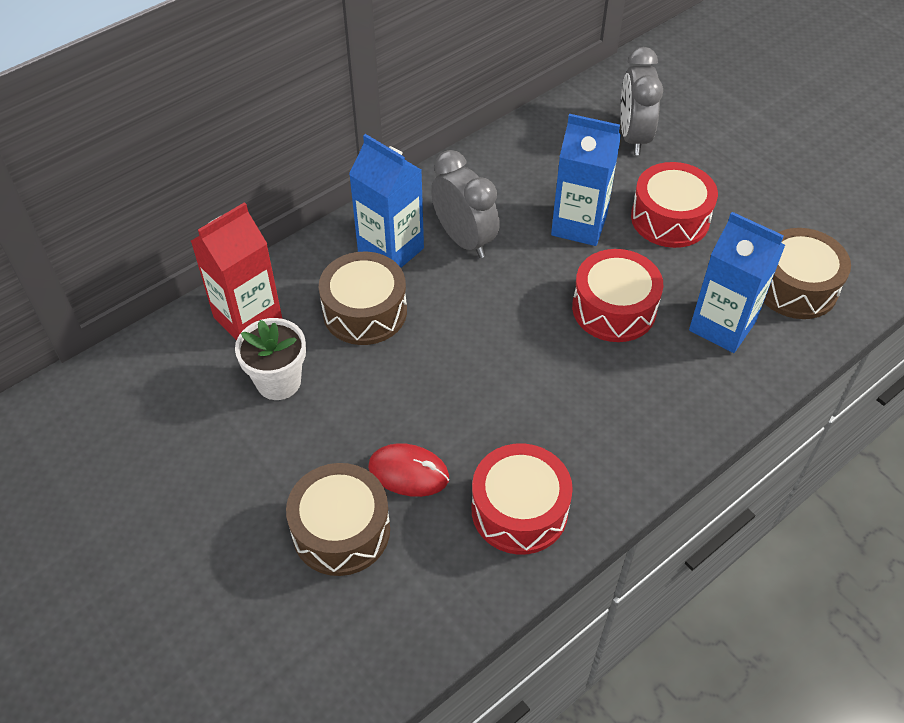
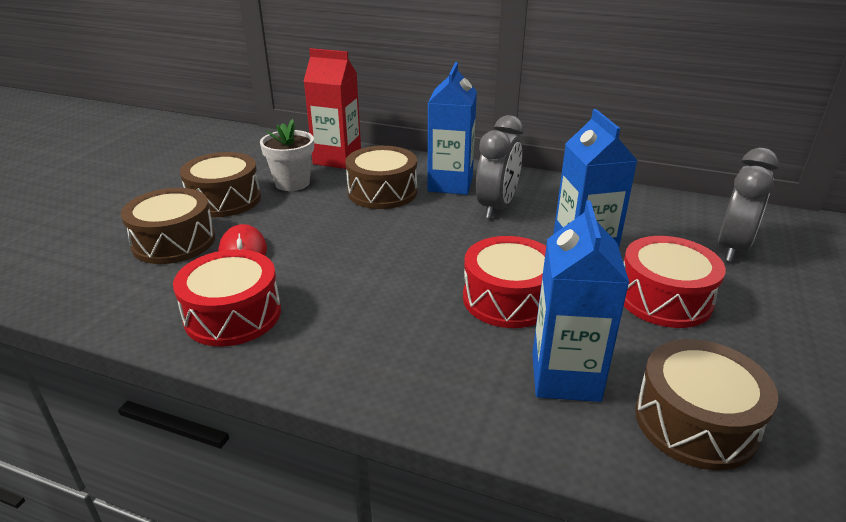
camera: 60 degrees right, 20 degrees down
grey clock [620,47,663,155] -> grey clock turned 150 degrees clockwise [718,148,779,262]
none -> brown drum [180,152,261,217]

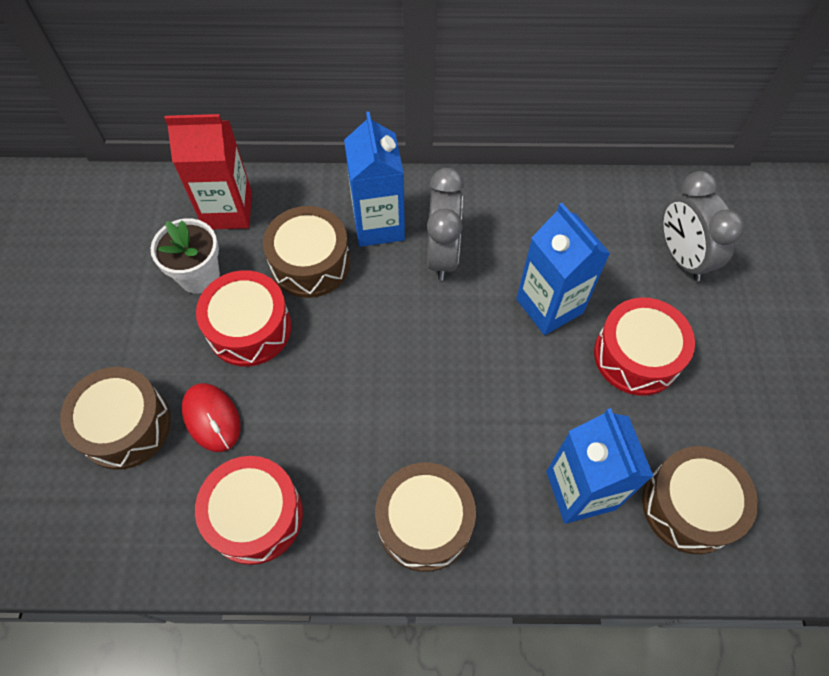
camera: 20 degrees left, 30 degrees up
brown drum [180,152,261,217] -> brown drum moved to [375,462,476,572]
red drum [463,236,546,328] -> red drum moved to [196,270,292,367]
grey clock [718,148,779,262] -> grey clock turned 150 degrees clockwise [662,171,744,281]

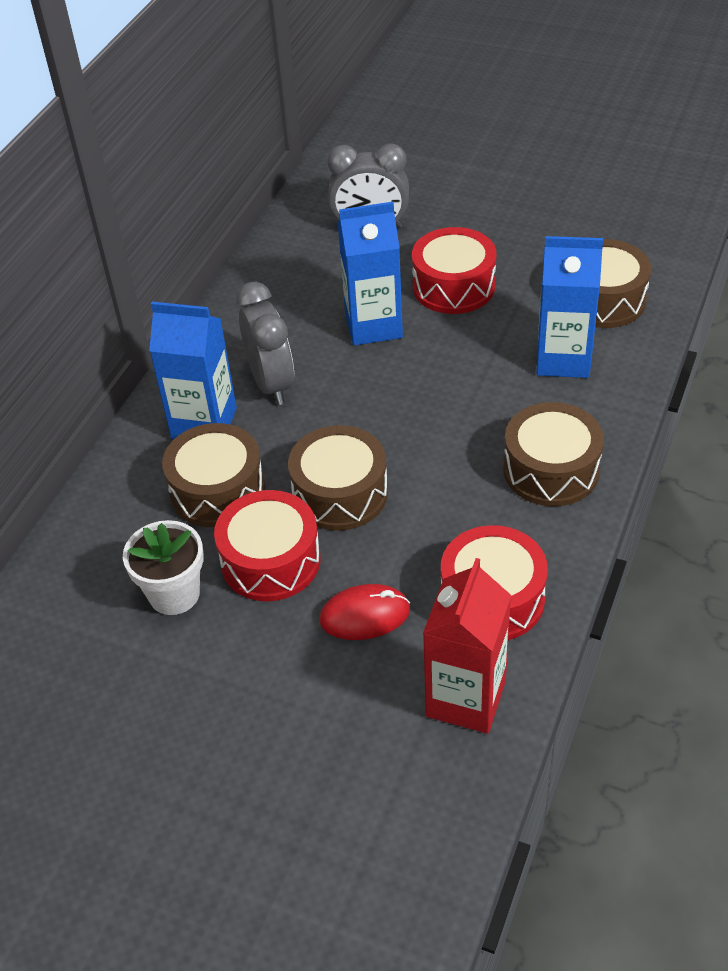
camera: 65 degrees left, 15 degrees down
brown drum [60,367,171,470] -> brown drum moved to [288,425,388,531]
red carton [164,114,252,229] -> red carton moved to [423,558,511,734]
grey clock [427,168,464,280] -> grey clock turned 45 degrees clockwise [236,282,294,405]

